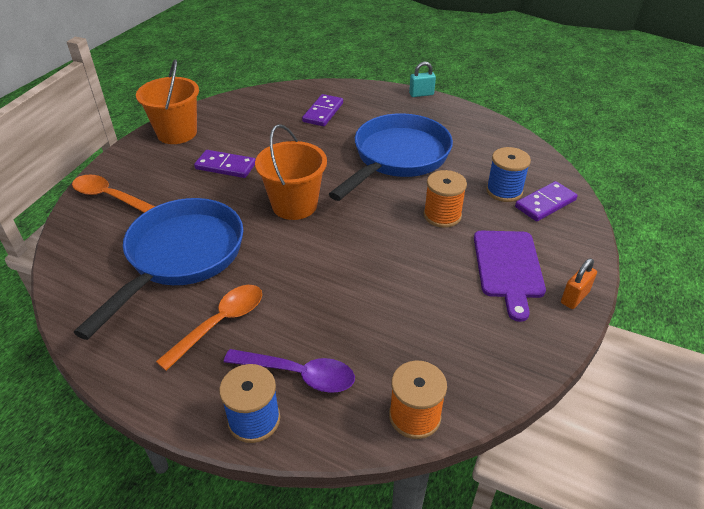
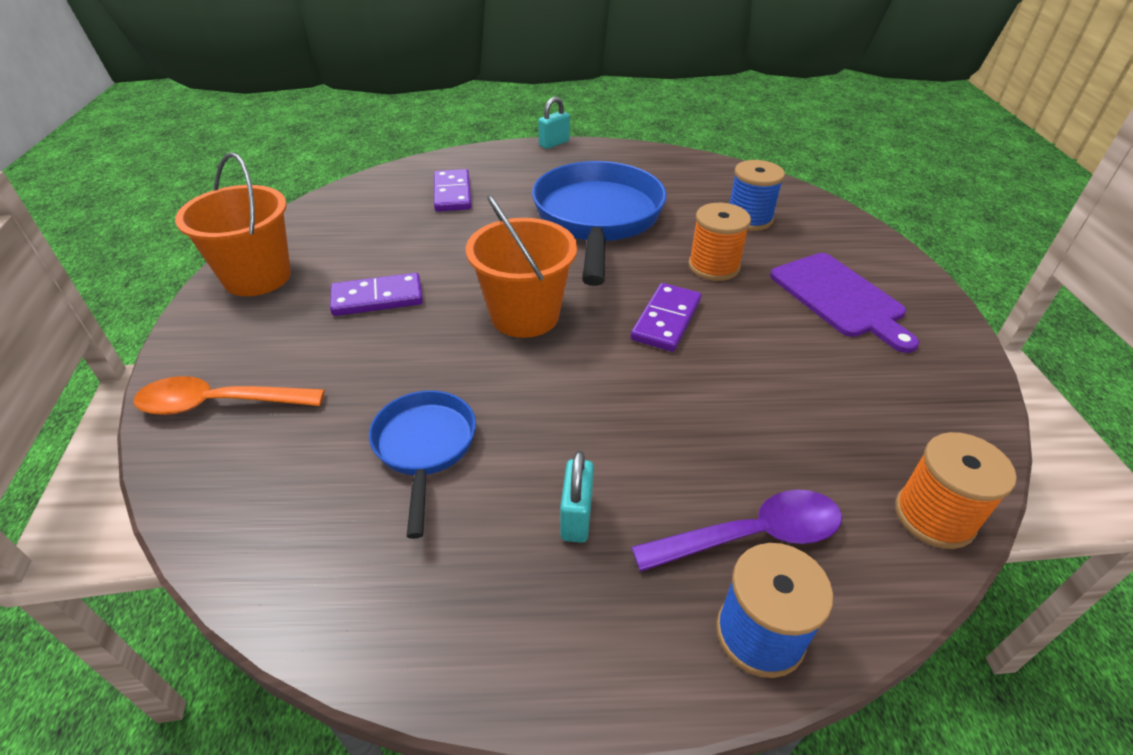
camera: 30 degrees left, 0 degrees up
blue pan [74,198,243,340] -> blue pan [369,390,476,539], size x0.53
orange spoon [156,285,262,371] -> turquoise padlock [560,451,594,543]
purple domino [515,181,578,221] -> purple domino moved to [631,283,701,352]
orange padlock [561,258,597,309] -> none

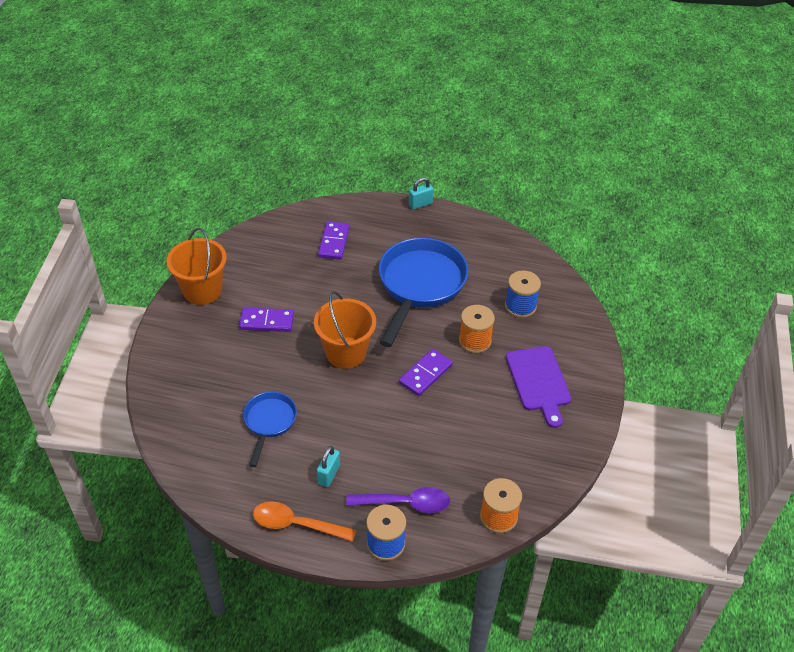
camera: 15 degrees right, 5 degrees up
orange spoon [133,376,325,415] -> orange spoon moved to [253,501,357,542]

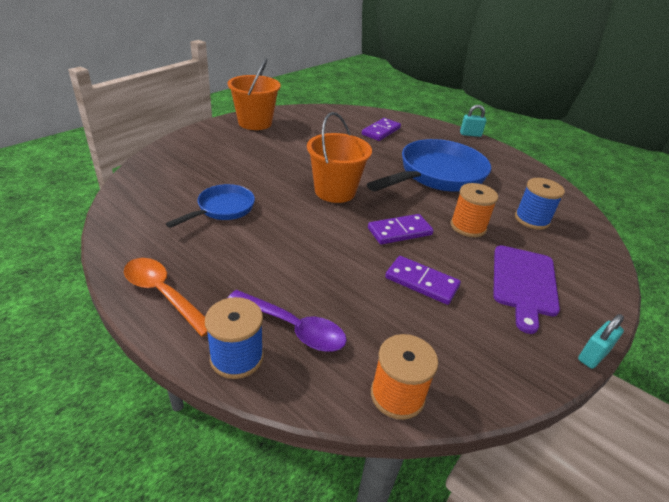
camera: 25 degrees right, 10 degrees down
purple domino [239,307,294,332] -> purple domino moved to [385,256,461,305]
turquoise padlock [317,446,340,487] -> turquoise padlock moved to [578,314,624,369]

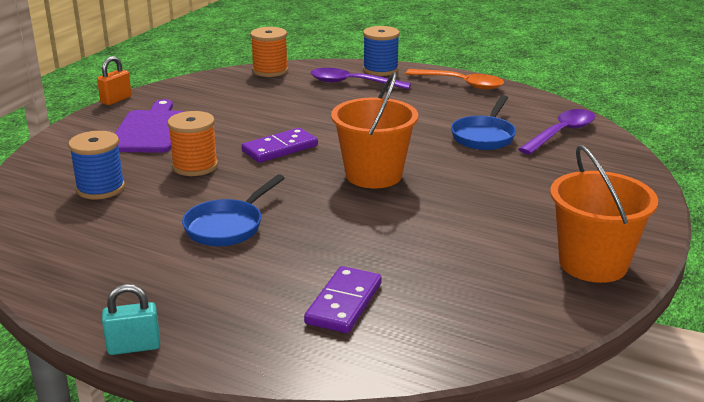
camera: 170 degrees right, 10 degrees down
blue pan [367,139,491,192] -> blue pan [182,174,285,246], size x0.53
purple domino [385,256,461,305] -> none
turquoise padlock [578,314,624,369] -> orange padlock [97,56,132,105]
none -> purple spoon [518,109,595,155]

